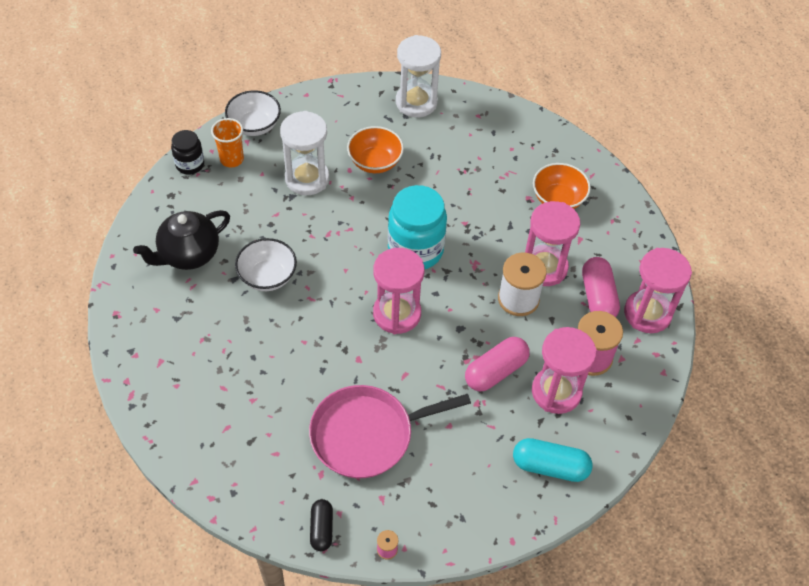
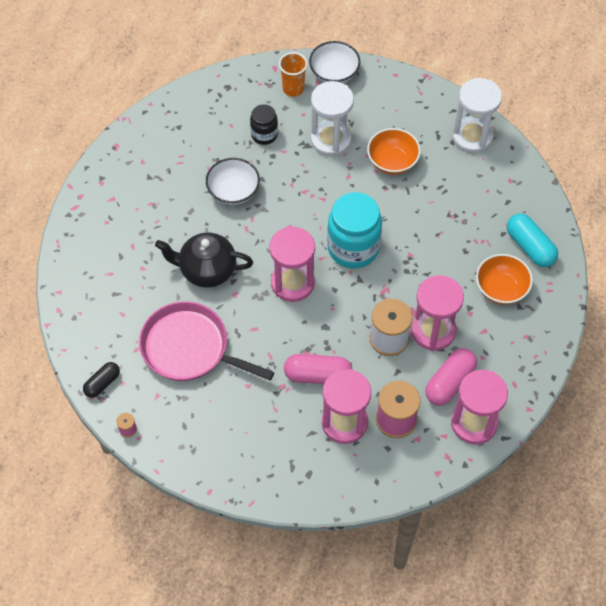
camera: 45 degrees right, 5 degrees up
black teapot [133,210,230,270] -> black teapot moved to [155,233,253,287]
black jar [171,130,204,175] -> black jar moved to [250,104,278,145]
turquoise capsule [513,438,593,482] -> turquoise capsule moved to [507,214,558,267]

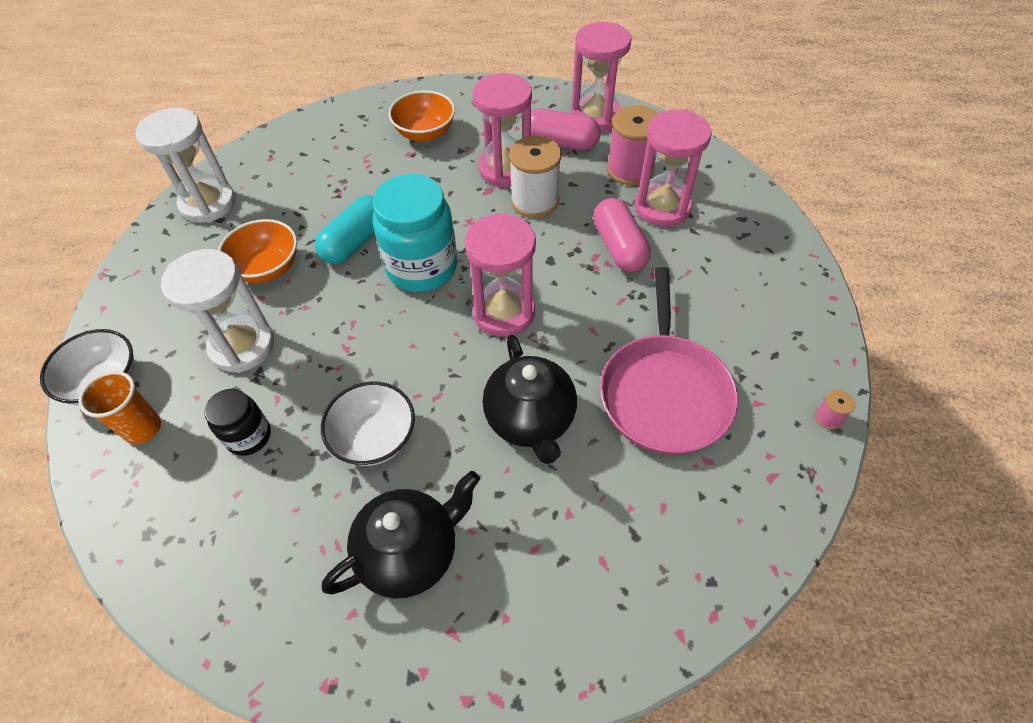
camera: 110 degrees left, 5 degrees down
black capsule [83,362,120,398] -> none
turquoise capsule [507,214,558,267] -> turquoise capsule moved to [315,195,375,264]
none -> black teapot [322,471,480,599]

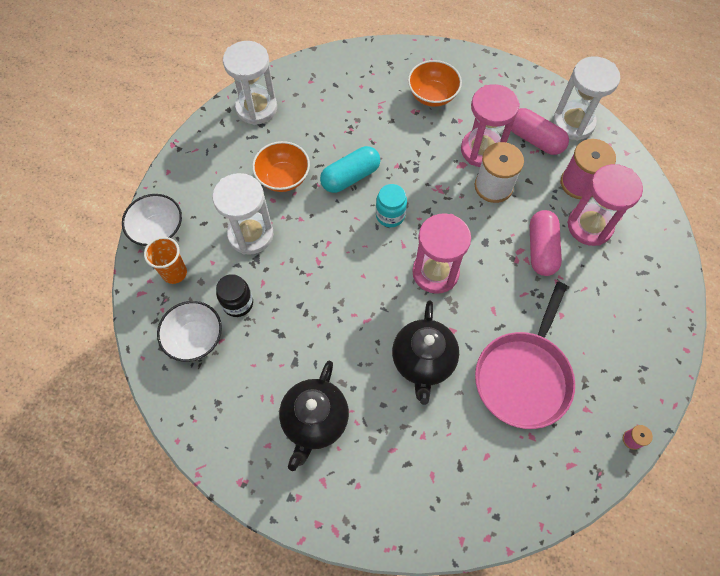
camera: 20 degrees right, 10 degrees up
white bowl [321,382,415,466] -> white bowl moved to [157,301,222,362]
black teapot [322,471,480,599] -> black teapot turned 120 degrees clockwise [279,361,349,471]
turquoise jar [372,174,457,292] -> turquoise jar [376,184,407,227], size x0.54
pink hourglass [571,22,631,132] -> white hourglass [553,56,620,141]

